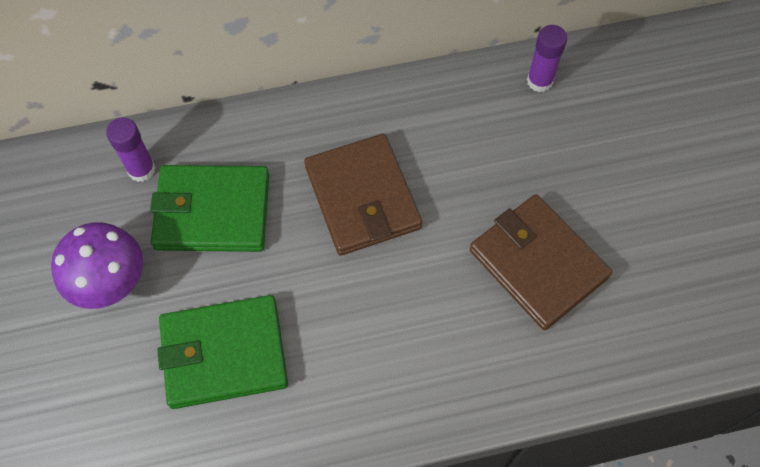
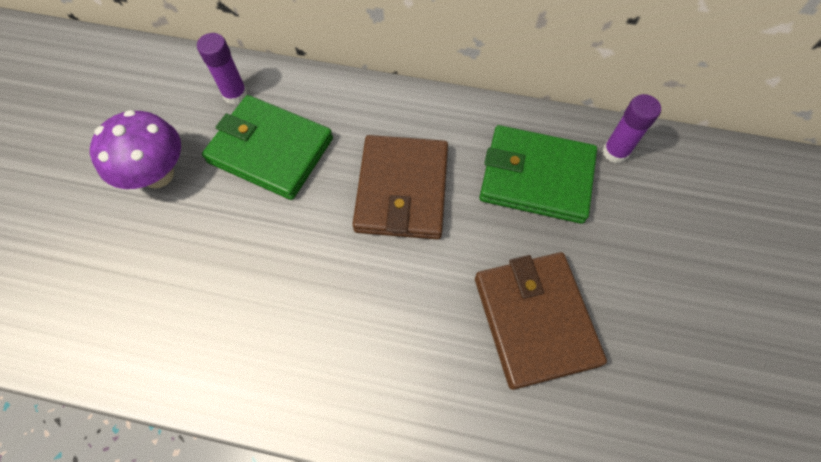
camera: 25 degrees right, 0 degrees up
green wallet [157,295,288,409] -> green wallet moved to [479,125,597,224]

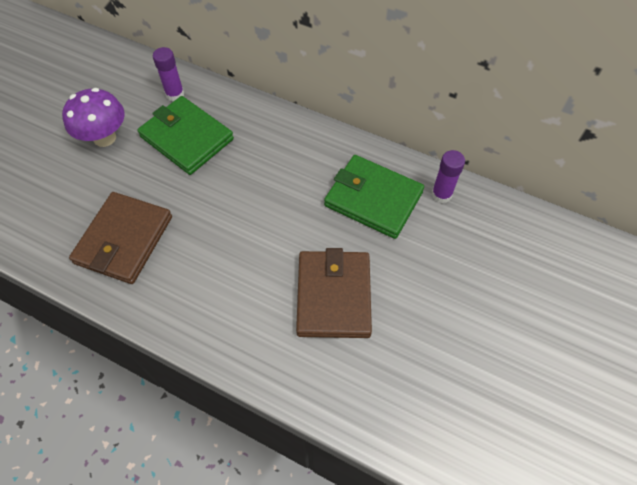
camera: 15 degrees right, 5 degrees down
brown wallet [352,135,448,239] -> brown wallet moved to [69,192,172,284]

